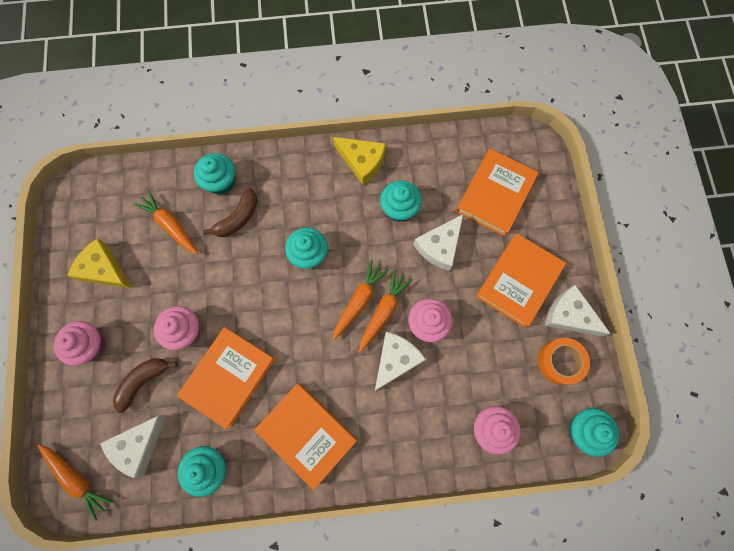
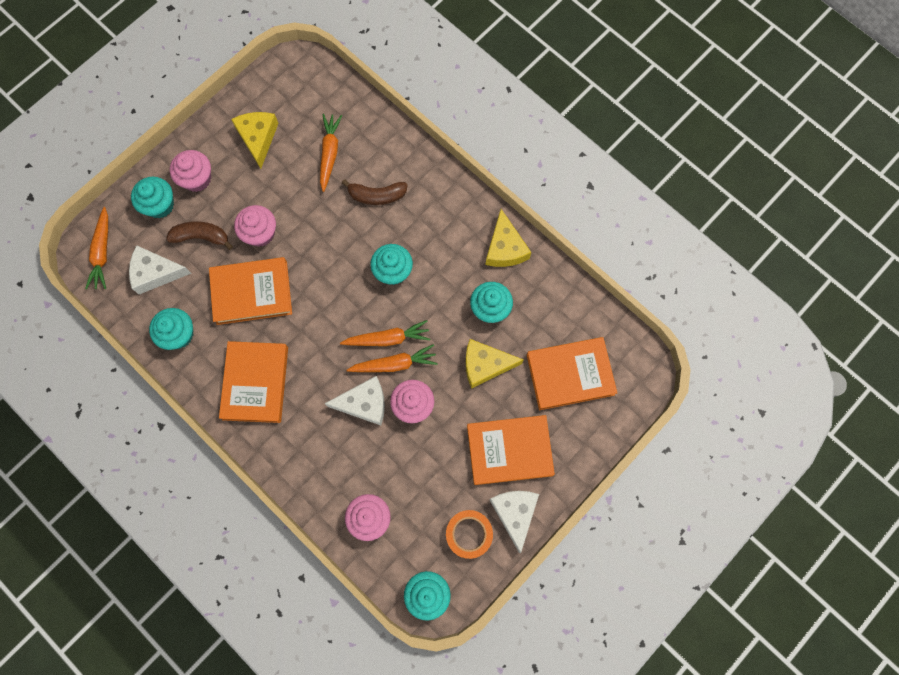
camera: 50 degrees right, 0 degrees up
turquoise cupcake [194,153,235,195] -> turquoise cupcake moved to [131,177,174,218]
white cheese [413,214,463,271] -> yellow cheese [465,339,524,389]

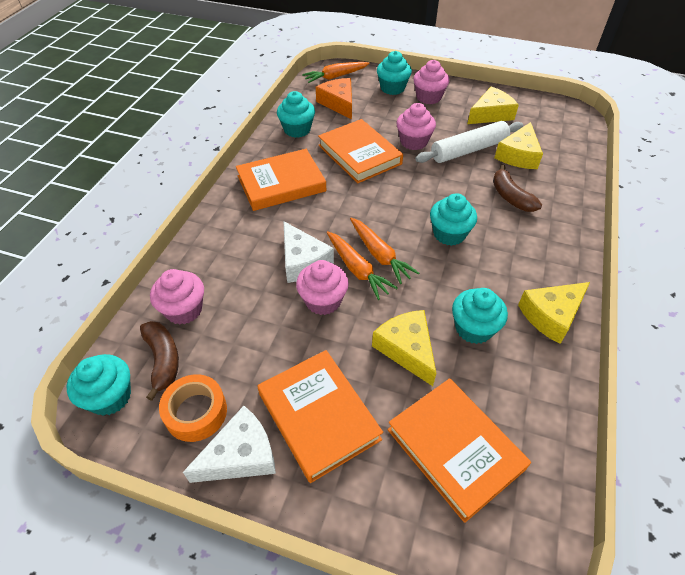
camera: 65 degrees right, 25 degrees down
white cheese [129,245,191,294] -> orange cheese [316,78,352,120]
brown banana [166,221,233,250] -> brown banana moved to [140,321,179,401]
orange carrot [320,114,342,192] -> yellow cheese [494,122,543,169]
none -> white rolling pin [415,121,523,163]

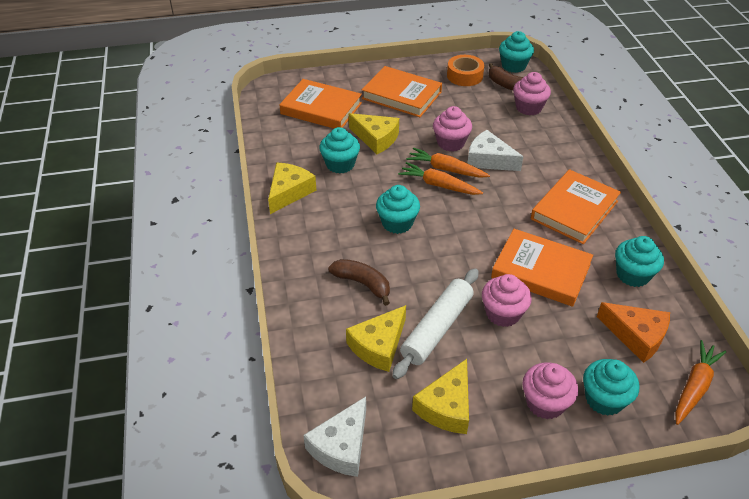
camera: 150 degrees right, 5 degrees down
white cheese [183,406,276,483] -> white cheese moved to [303,397,366,477]
yellow cheese [494,122,543,169] -> yellow cheese turned 135 degrees counterclockwise [346,305,406,372]

